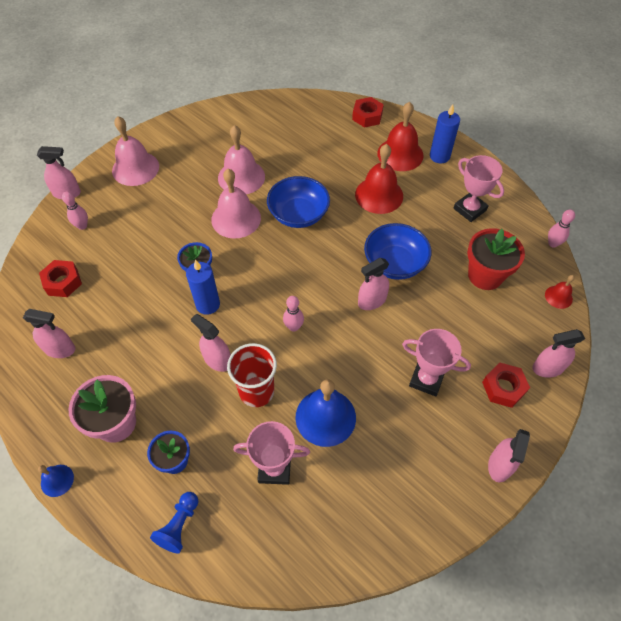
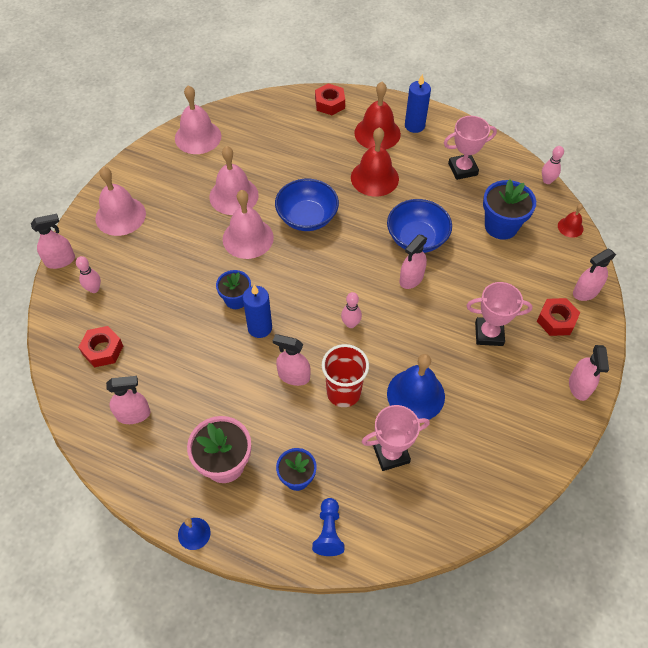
camera: 20 degrees left, 0 degrees up
pink trophy [453,155,504,222] -> pink trophy turned 45 degrees counterclockwise [444,116,497,180]
red flower pot [467,228,525,290] -> blue flower pot [483,179,536,240]
none -> pink bell [175,85,221,154]

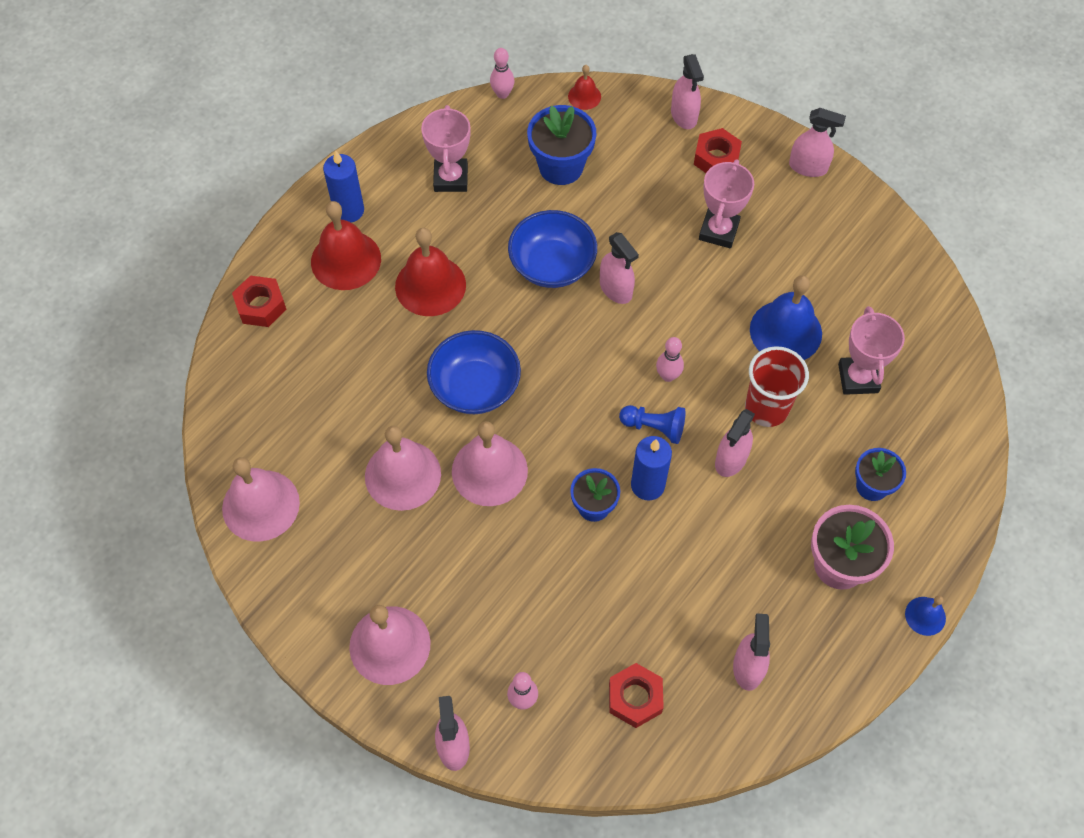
camera: 75 degrees left, 5 degrees up
blue pawn [312,498,344,556] -> blue pawn moved to [619,405,685,444]

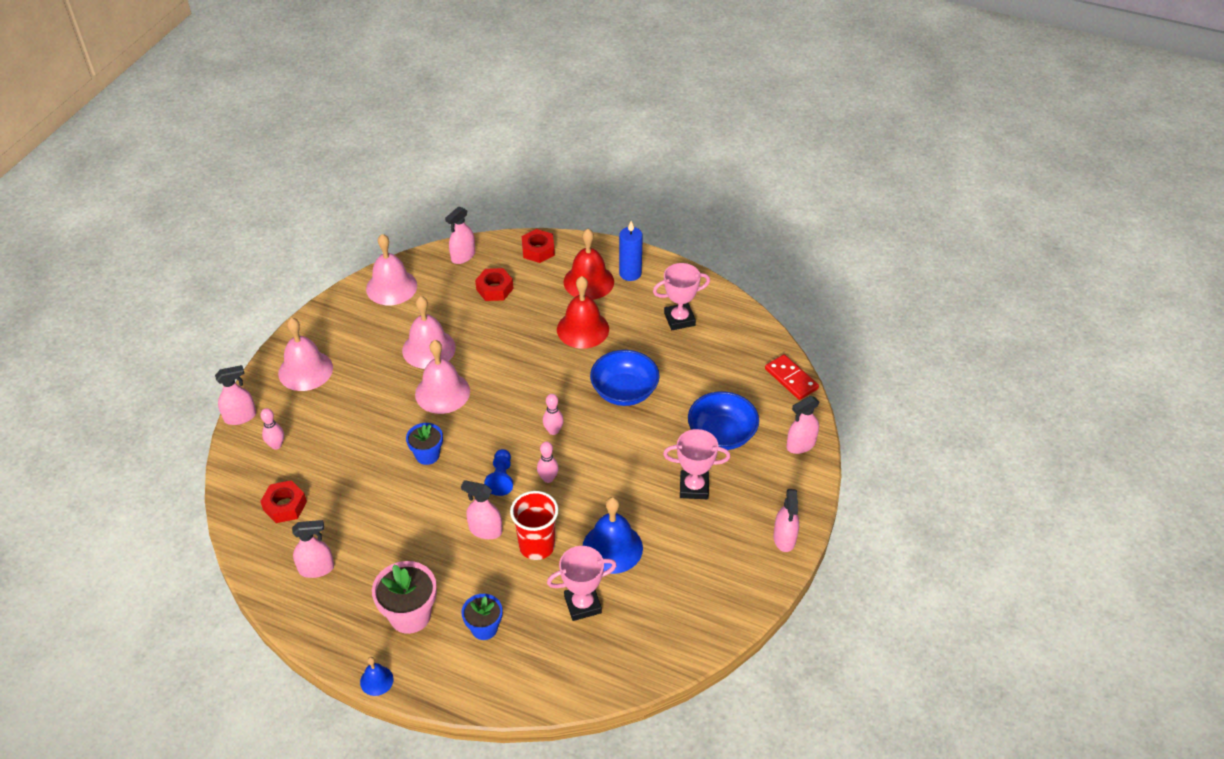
camera: 75 degrees right, 15 degrees down
blue bowl [427,330,521,414] -> blue bowl moved to [688,391,759,450]
pink bowling pin [490,48,514,99] -> pink bowling pin moved to [543,394,564,435]
blue flower pot [527,105,596,185] -> none
red bell [568,65,601,110] -> red domino [765,354,819,400]
pink spray bottle [600,232,639,304] -> pink spray bottle moved to [445,207,475,264]
blue candle [631,436,672,500] -> none
red nut [694,128,742,173] -> red nut moved to [475,268,514,301]

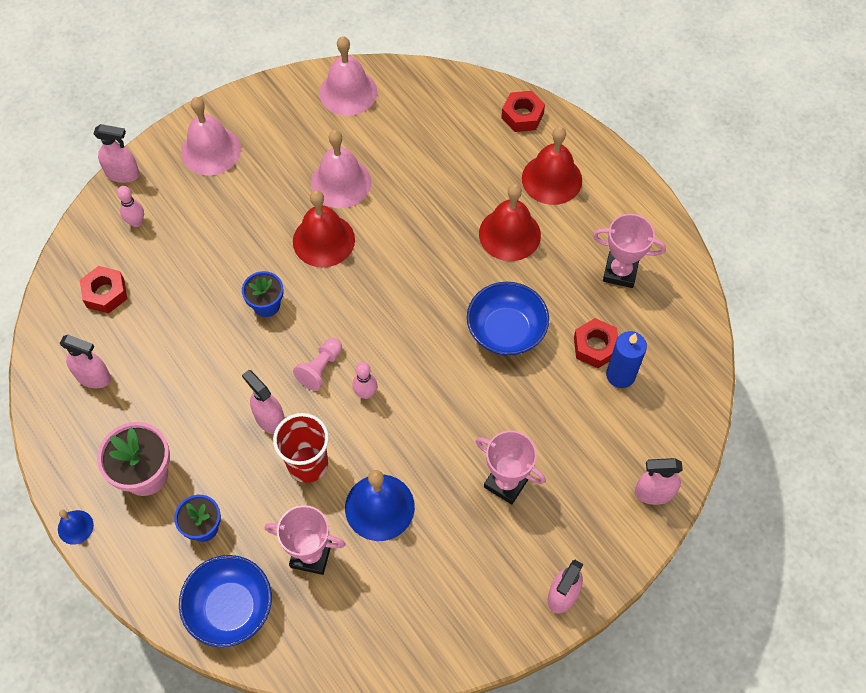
camera: 30 degrees right, 15 degrees up
pink bell [415,340,470,414] -> red bell [293,190,355,268]
pink spray bottle [445,207,475,264] -> none
red nut [475,268,514,301] -> red nut moved to [574,318,618,368]
blue pawn [484,449,513,496] -> pink pawn [293,338,342,391]
pink bowling pin [543,394,564,435] -> none
blue candle [619,221,643,281] -> blue candle moved to [606,331,647,388]
blue bowl [688,391,759,450] -> blue bowl moved to [179,555,272,647]
red domino [765,354,819,400] -> none

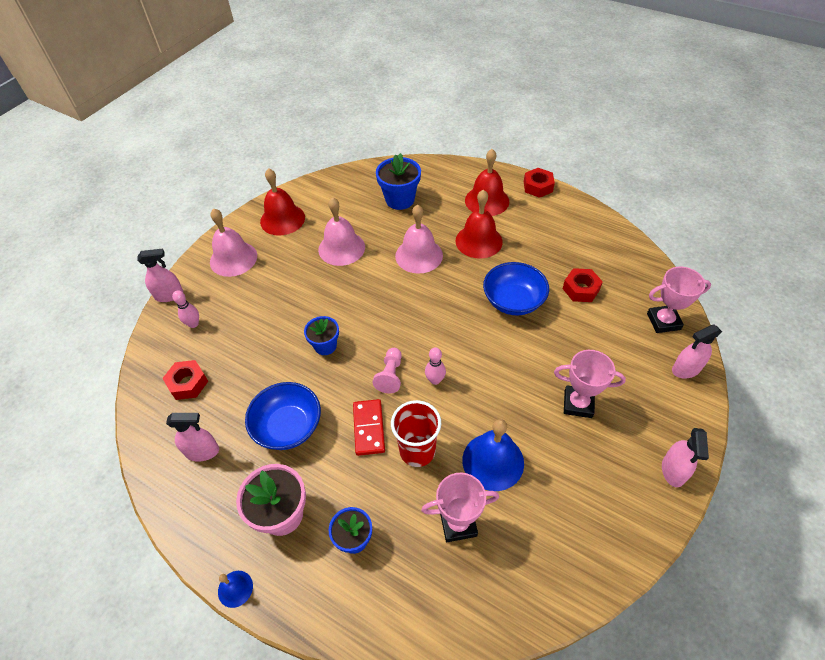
camera: 20 degrees left, 10 degrees down
blue bowl [179,555,272,647] -> blue bowl moved to [245,382,321,450]
pink spray bottle [242,370,285,434] -> red domino [353,399,385,456]
red bell [293,190,355,268] -> red bell moved to [260,168,305,236]
pink bell [319,36,377,116] -> pink bell moved to [395,204,443,274]
red nut [501,91,545,132] -> red nut moved to [524,168,555,198]
pink trophy [593,214,666,288] -> pink trophy moved to [647,267,711,333]
blue candle [606,331,647,388] -> none
none -> blue flower pot [376,153,421,210]

